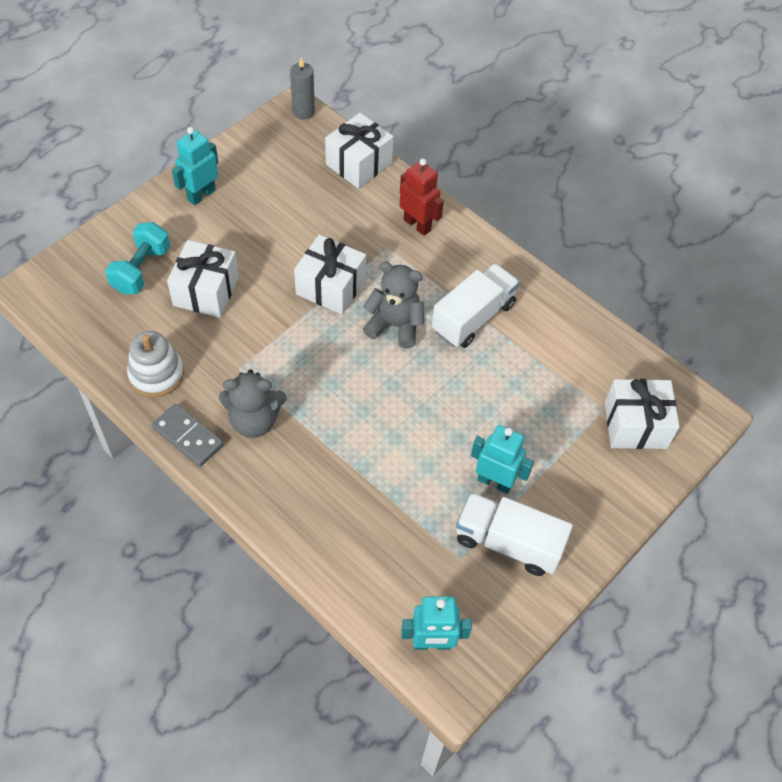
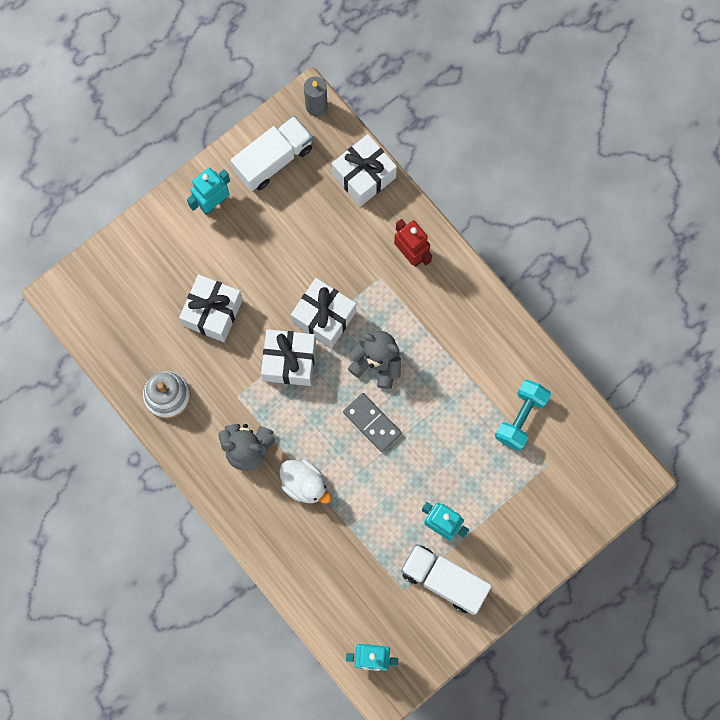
camera: 10 degrees right, 20 degrees up
turquoise dumbbell [105,222,170,294] -> turquoise dumbbell moved to [495,380,551,451]
grey domino [152,404,224,467] -> grey domino moved to [343,393,402,452]
white truck [432,263,520,348] -> white truck moved to [231,116,313,191]
white gift [605,379,680,449] -> white gift moved to [261,329,316,386]
none -> white duck [279,459,331,504]

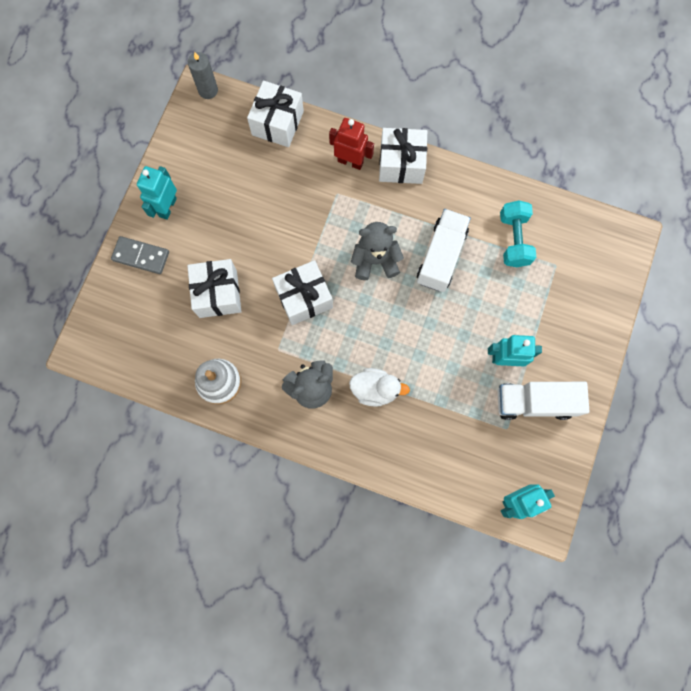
camera: 30 degrees left, 0 degrees up
white truck [231,116,313,191] -> white truck moved to [417,209,471,292]
white gift [291,278,356,348] -> white gift moved to [379,128,427,184]
grey domino [343,393,402,452] -> grey domino moved to [111,236,169,274]

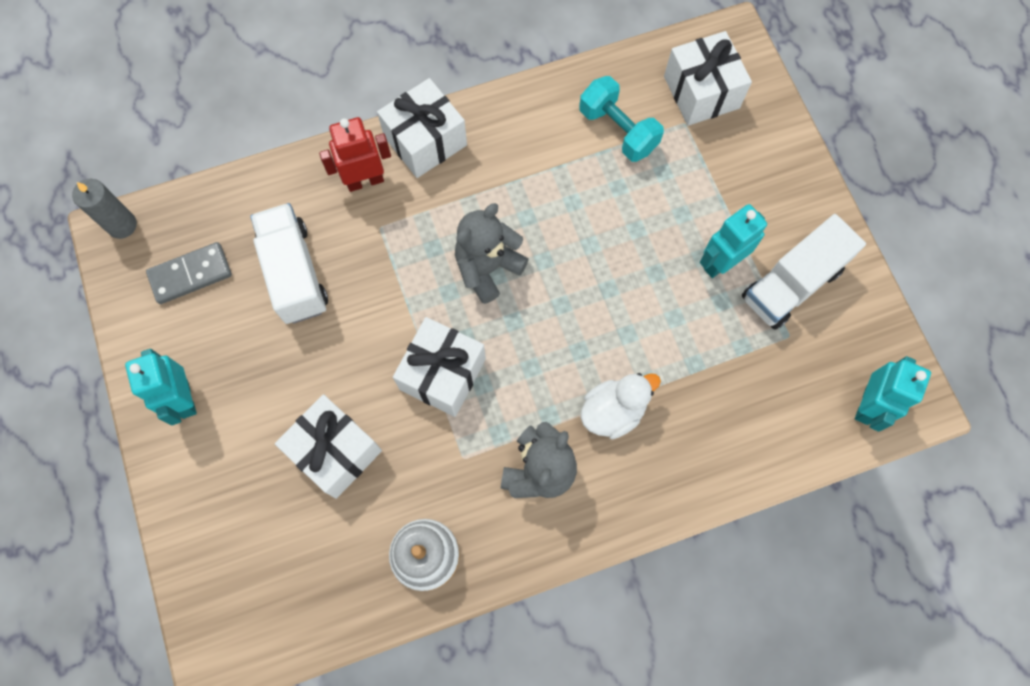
camera: 40 degrees left, 5 degrees down
grey domino [111,236,169,274] -> grey domino moved to [146,242,232,304]
white gift [247,81,304,147] -> white gift moved to [664,31,752,126]
white truck [417,209,471,292] -> white truck moved to [250,203,328,324]

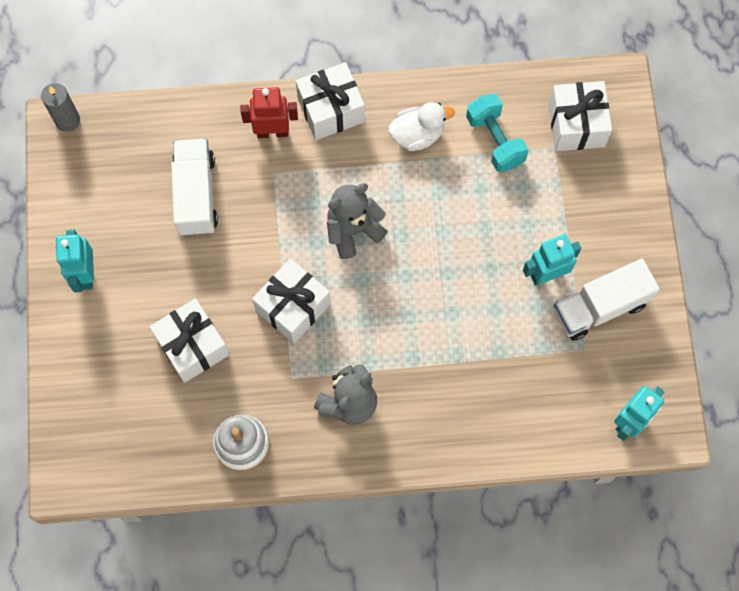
camera: 15 degrees right, 0 degrees up
grey domino [146,242,232,304] -> none
white duck [580,373,661,439] -> white duck moved to [388,102,455,151]

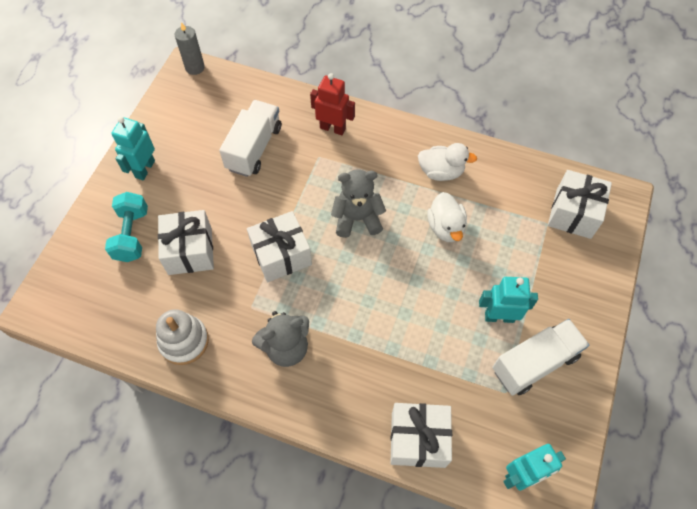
camera: 25 degrees right, 10 degrees down
white gift [296,62,365,140] -> white gift moved to [390,403,452,468]
turquoise dumbbell [466,94,529,172] -> turquoise dumbbell moved to [105,192,148,262]
white truck [554,259,660,341] -> white truck turned 150 degrees clockwise [492,319,589,396]
none -> white duck [427,192,467,242]

